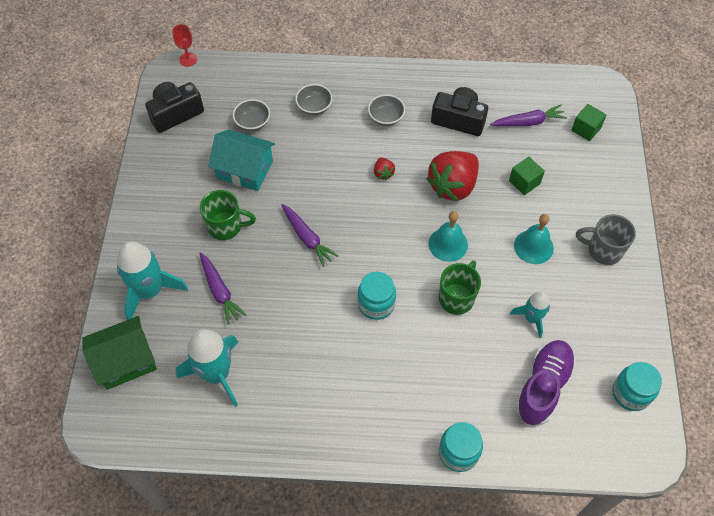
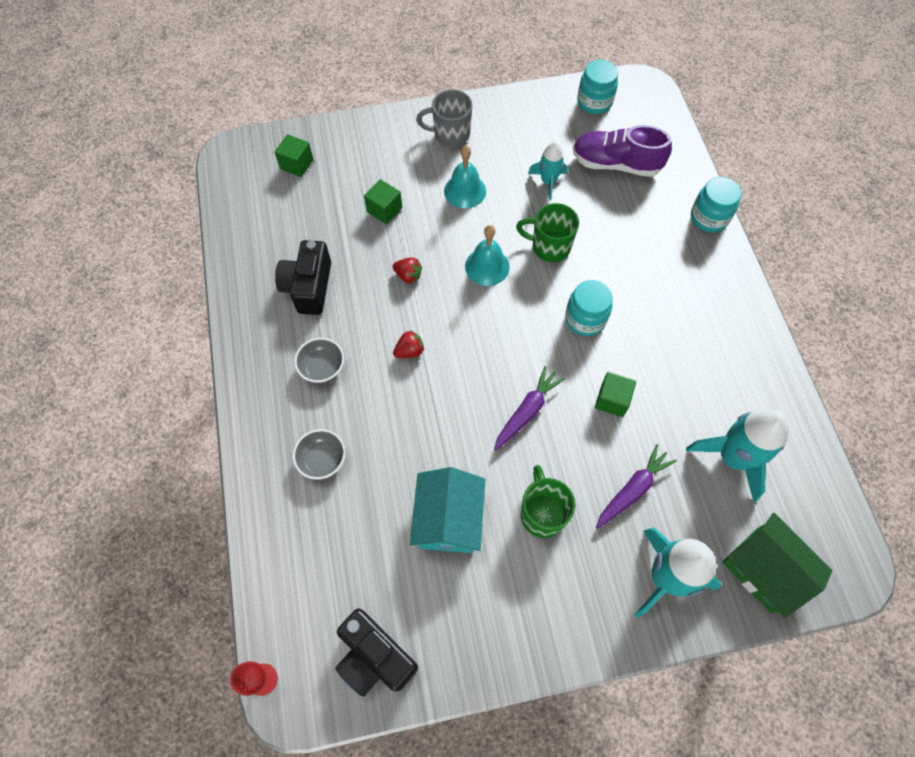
camera: 105 degrees left, 5 degrees up
grey bowl [233,99,270,131] -> none
red strawberry [426,151,479,201] -> red strawberry [392,257,422,283], size x0.44
purple carrot [490,105,567,126] -> none
grey mug [576,214,636,265] -> grey mug turned 90 degrees clockwise [416,89,473,147]
none -> green cube [595,372,636,417]

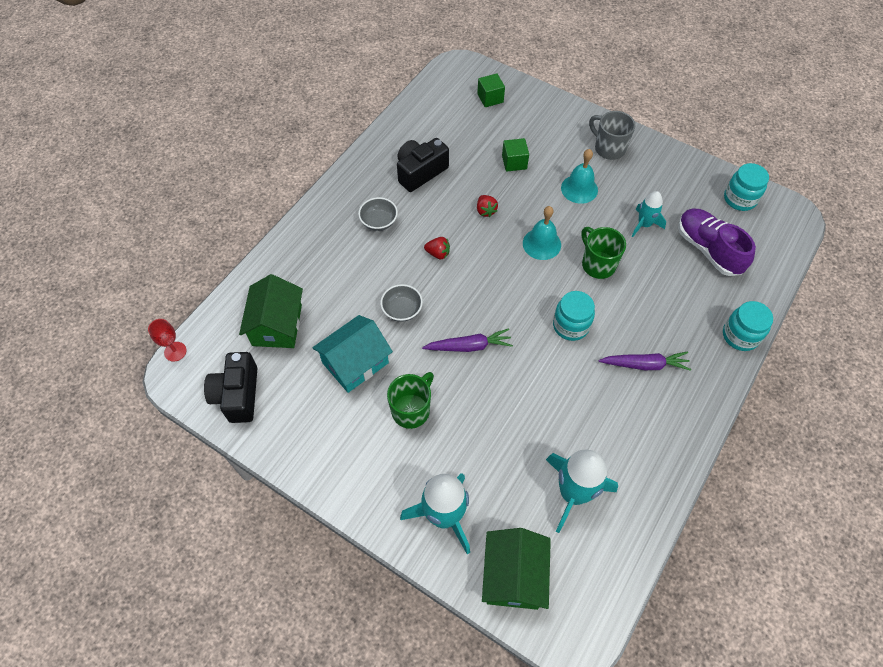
camera: 45 degrees right, 5 degrees down
grey bowl [293,429,345,480] -> grey bowl moved to [380,284,423,322]
green cube [595,372,636,417] -> none
purple carrot [596,444,677,529] -> purple carrot moved to [598,351,691,371]
none -> green house [239,274,303,348]

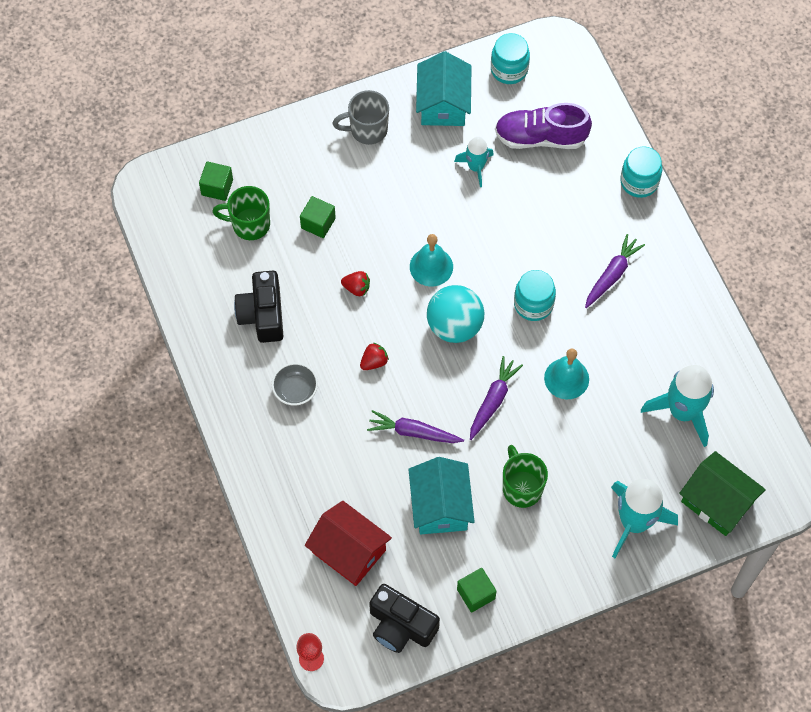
camera: 55 degrees left, 5 degrees up
green house [239,274,303,348] -> red house [305,501,392,586]
grey bowl [380,284,423,322] -> purple carrot [367,410,464,443]
turquoise bell [561,149,598,204] -> turquoise bell moved to [544,348,589,399]
green mug [581,227,626,279] -> green mug moved to [212,186,270,240]
none -> turquoise house [416,51,472,126]
none -> turquoise ball [427,285,484,343]
none -> green cube [457,568,497,613]

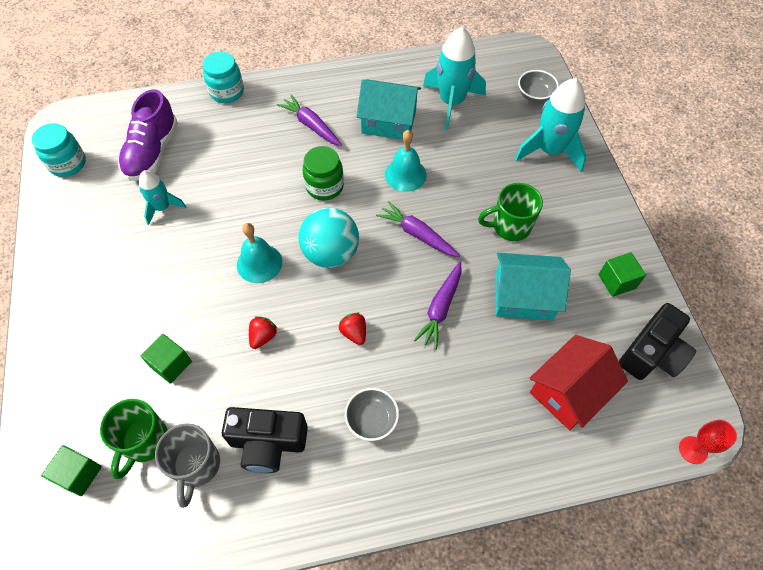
camera: 80 degrees left, 5 degrees down
grey mug [333,90,389,145] -> grey mug moved to [155,423,220,508]
turquoise house [416,51,472,126] -> turquoise house moved to [357,80,421,140]
turquoise jar [514,270,556,321] -> green jar [303,146,344,200]
green house [679,451,766,536] -> grey bowl [518,70,559,103]

